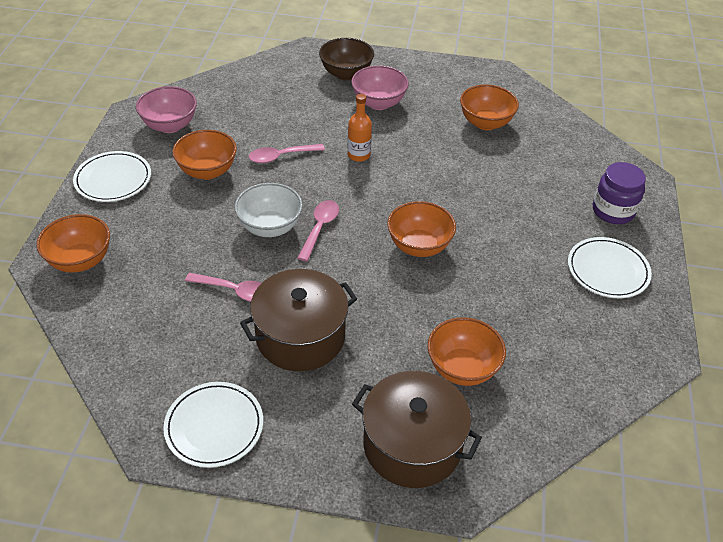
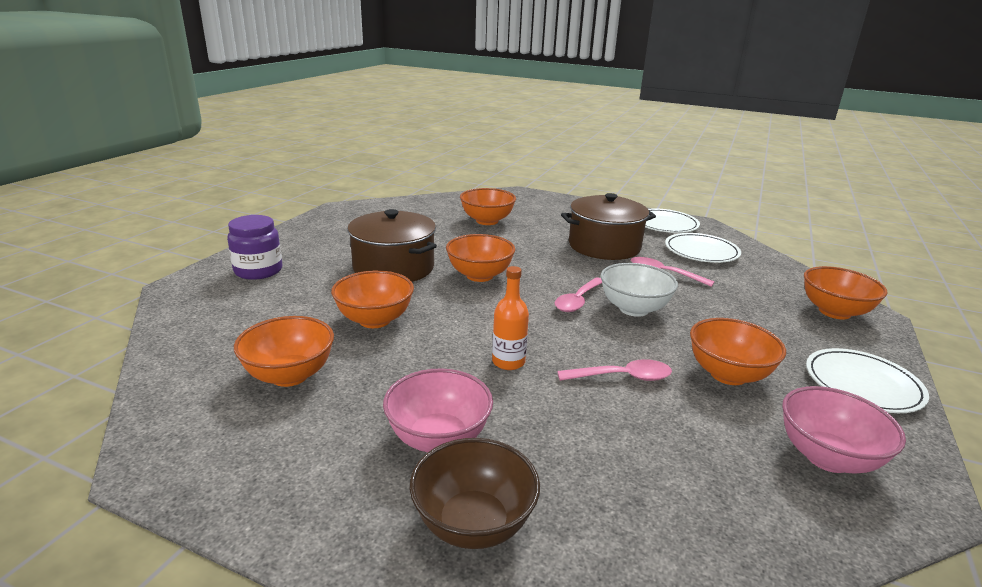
camera: 165 degrees left, 20 degrees down
brown pot [352,371,482,488] -> brown pot moved to [347,209,437,282]
white plate [568,237,652,298] -> white plate moved to [665,233,741,263]
none -> orange bowl [331,270,414,328]

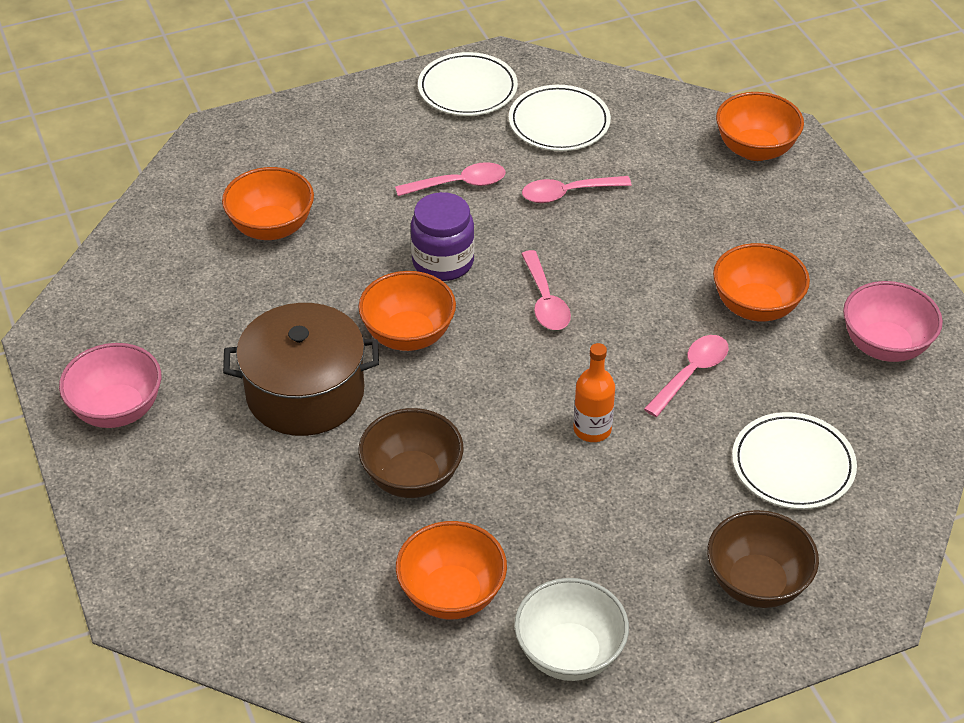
camera: 45 degrees left, 20 degrees up
purple jar [227,215,282,280] -> purple jar moved to [411,192,474,281]
orange bowl [331,270,414,328] -> brown bowl [358,408,463,498]
pink bowl [383,368,493,452] -> pink bowl moved to [59,343,161,428]
brown pot [561,193,656,260] -> pink spoon [395,162,505,196]
white bowl [600,263,678,317] -> white bowl moved to [514,578,629,681]
white plate [806,348,929,413] -> white plate moved to [732,412,857,509]

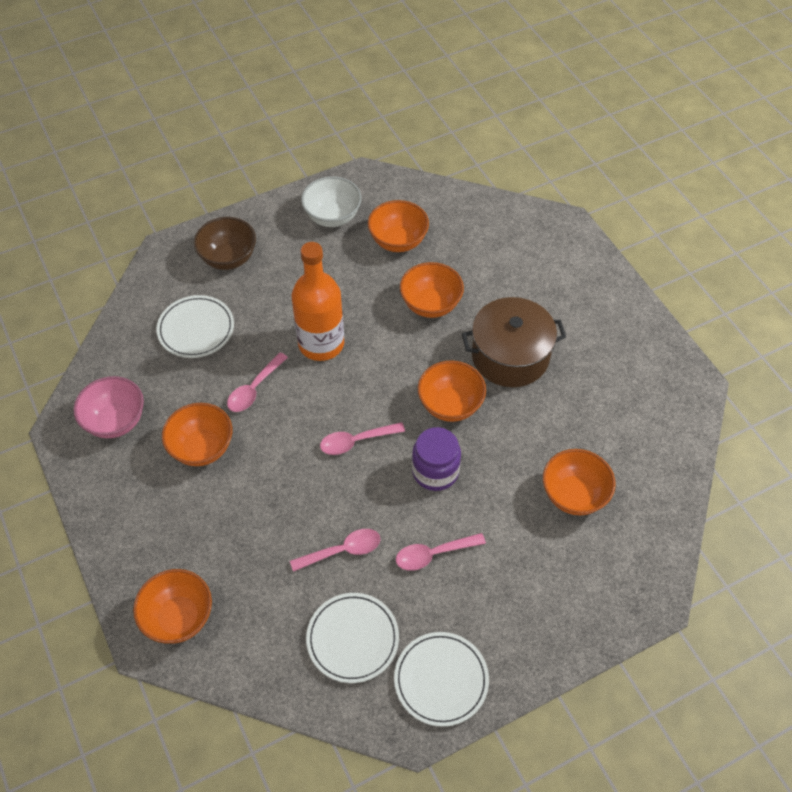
camera: 175 degrees right, 10 degrees up
pink bowl [59,343,161,428] -> none
brown bowl [358,408,463,498] -> orange bowl [400,262,464,318]
pink spoon [521,250,571,330] -> pink spoon turned 90 degrees counterclockwise [320,422,405,455]
orange bottle [573,343,615,442] -> orange bottle [292,242,344,361], size x1.89

